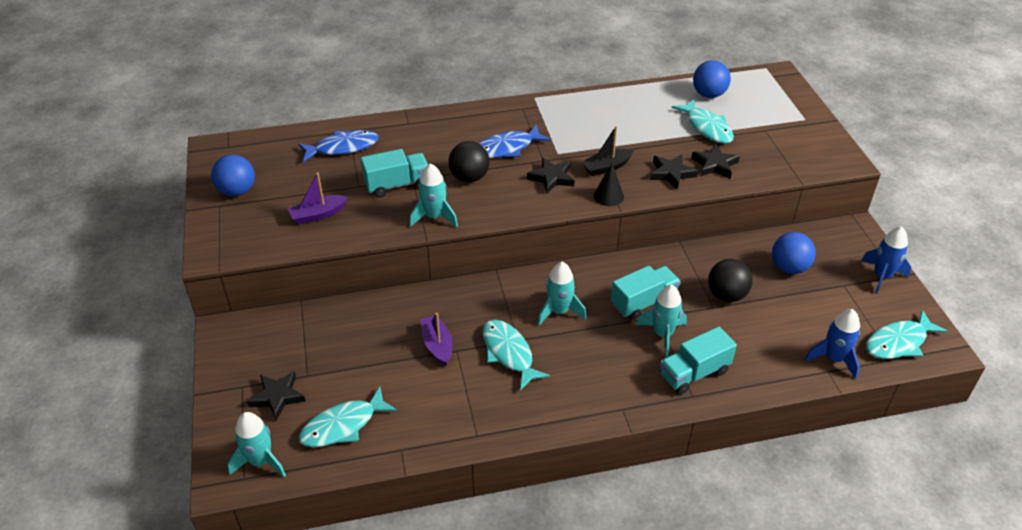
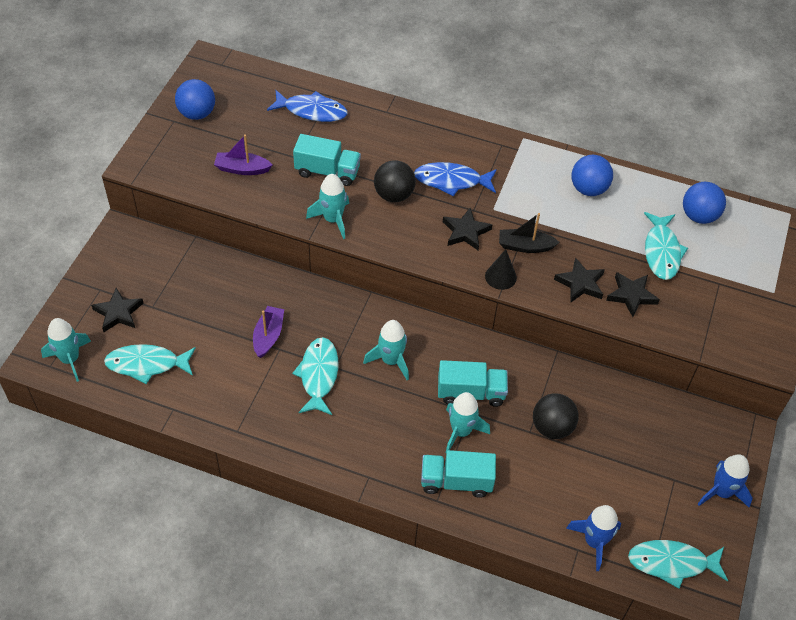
camera: 30 degrees right, 10 degrees up
blue ball [772,232,816,274] -> blue ball moved to [572,155,613,196]

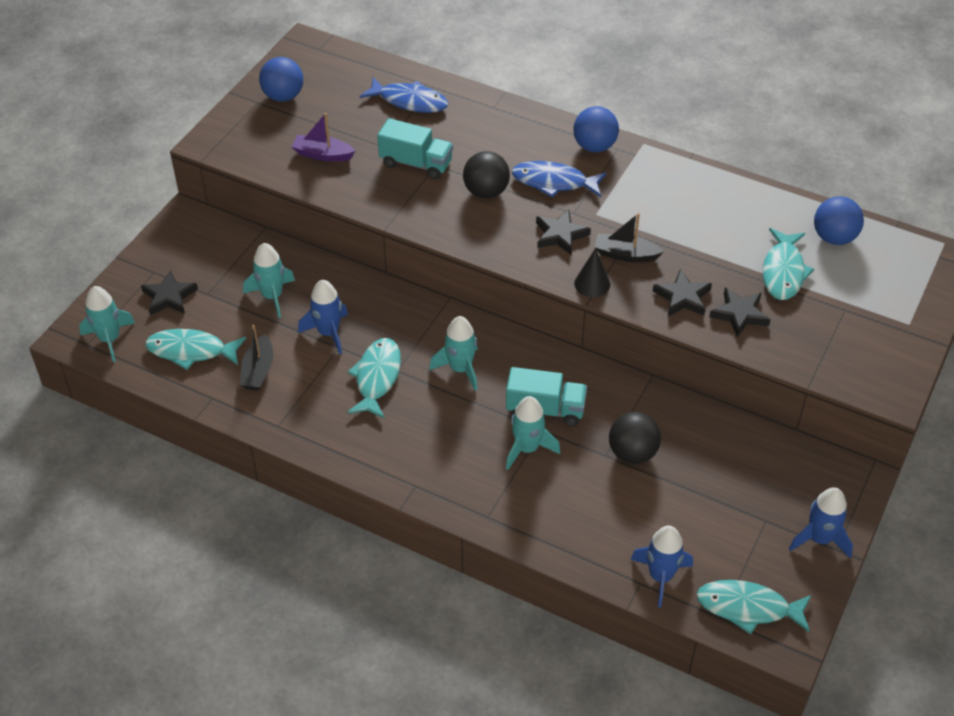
camera: 10 degrees right, 5 degrees down
purple boat [253,306,284,358] -> blue rocket [298,280,348,354]
turquoise rocket [306,174,349,239] -> turquoise rocket moved to [243,243,295,318]
turquoise truck [421,450,496,498] -> none
blue ball [572,155,613,196] -> blue ball moved to [573,106,619,152]
none -> black boat [240,325,273,390]

